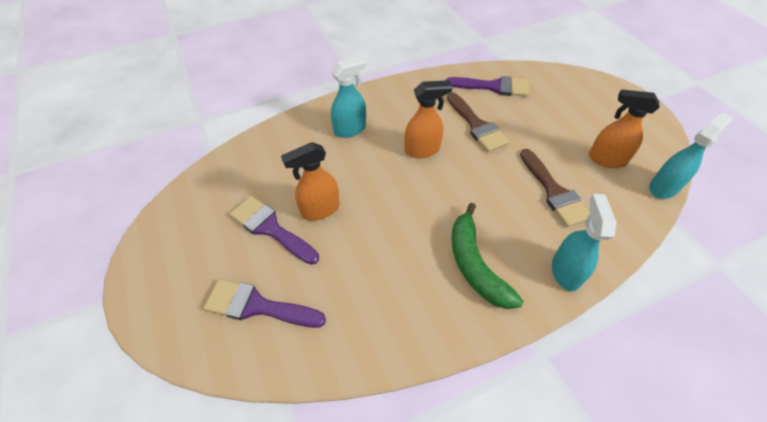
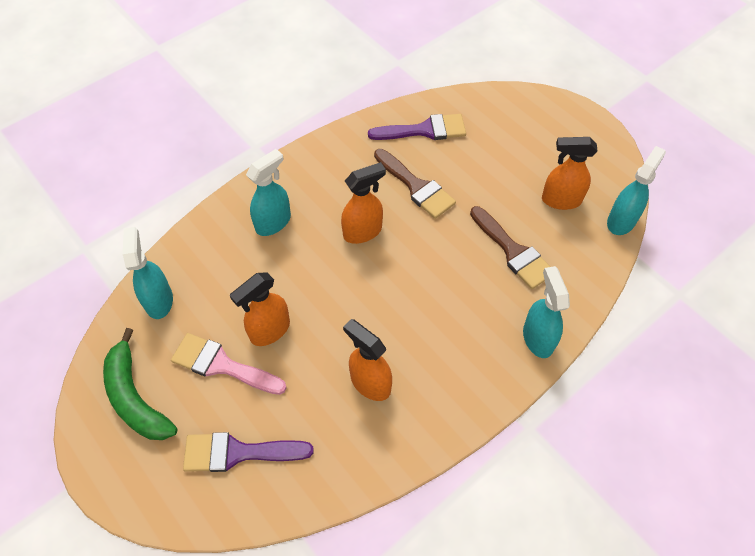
camera: 15 degrees left, 5 degrees up
purple brush [229,196,319,265] -> pink brush [171,333,287,395]
green banana [452,203,523,309] -> green banana moved to [103,328,178,440]
none -> turquoise spray bottle [123,227,173,319]
none -> orange spray bottle [343,319,392,401]

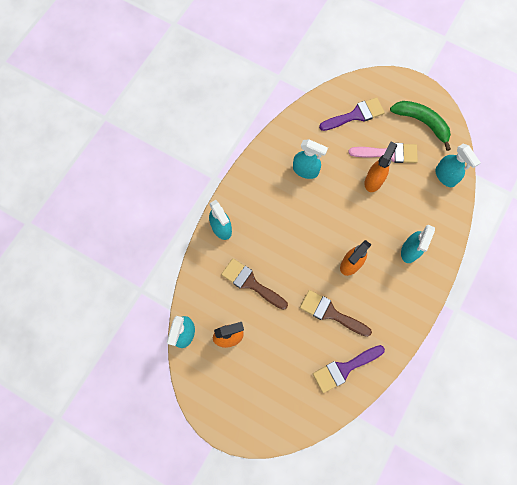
camera: 160 degrees right, 15 degrees up
orange spray bottle [343,319,392,401] -> turquoise spray bottle [293,139,328,179]

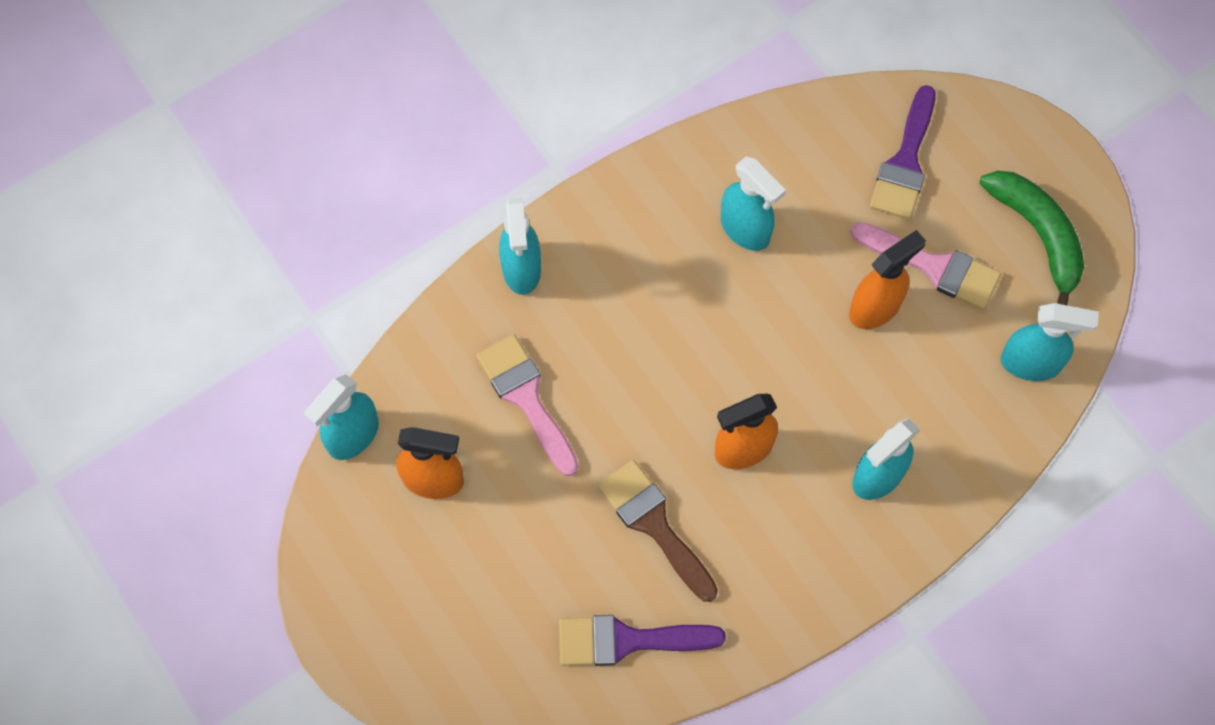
camera: 25 degrees right, 5 degrees down
brown brush [221,258,288,310] -> pink brush [476,334,578,477]
purple brush [319,97,385,131] -> purple brush turned 105 degrees clockwise [870,85,935,219]
turquoise spray bottle [435,144,481,187] -> turquoise spray bottle turned 75 degrees counterclockwise [1001,303,1099,381]

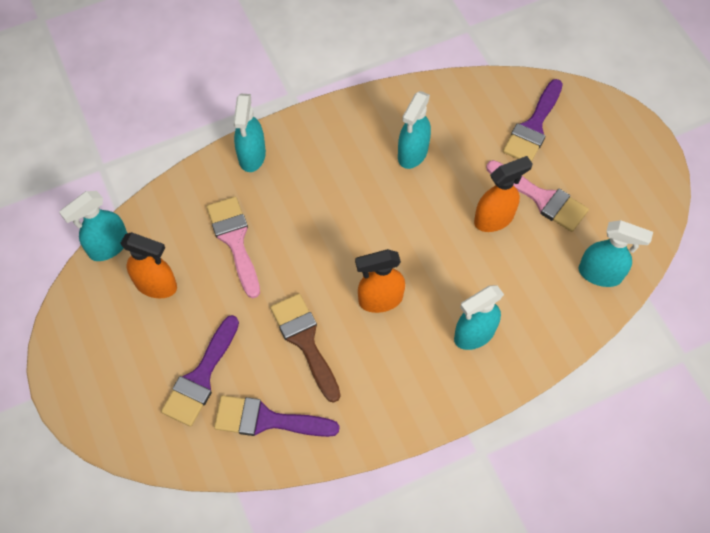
camera: 10 degrees right, 5 degrees down
turquoise spray bottle [721,157,786,251] -> turquoise spray bottle turned 60 degrees clockwise [398,91,431,169]
green banana [979,171,1084,305] -> none
none -> purple brush [161,315,239,427]

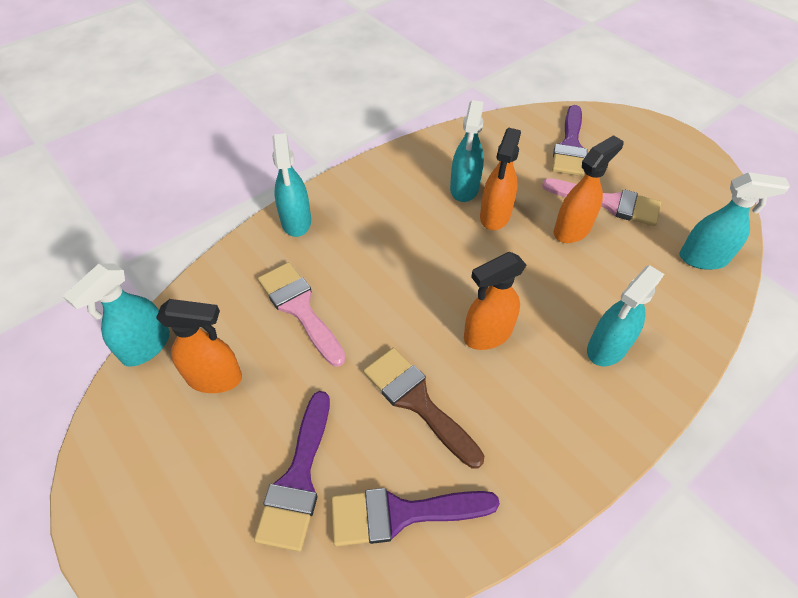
camera: 15 degrees left, 10 degrees down
none -> orange spray bottle [480,128,521,230]

